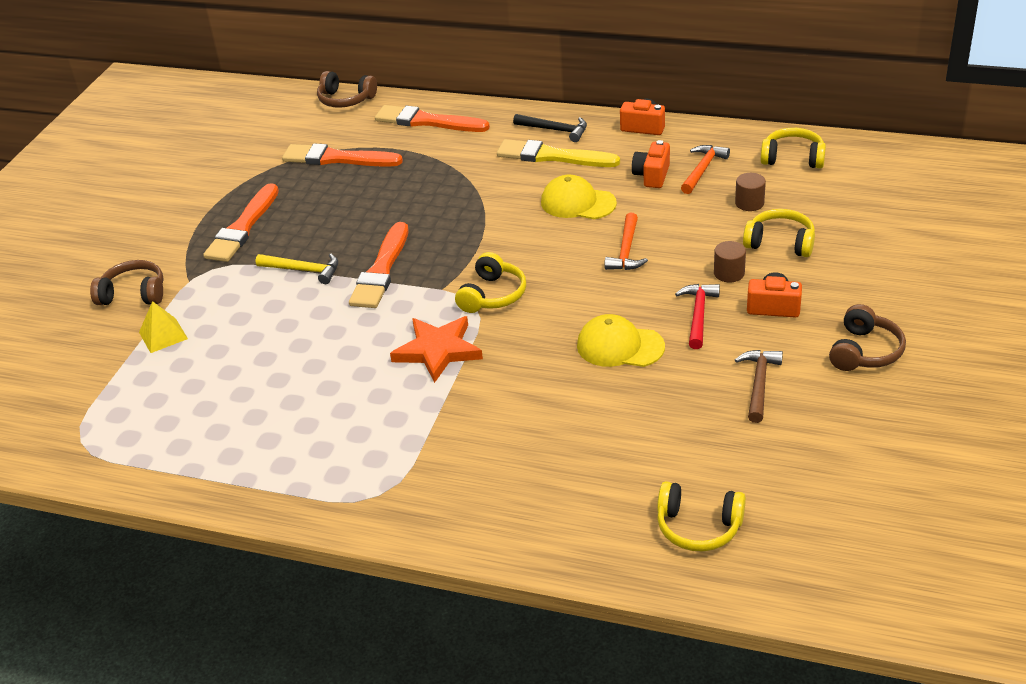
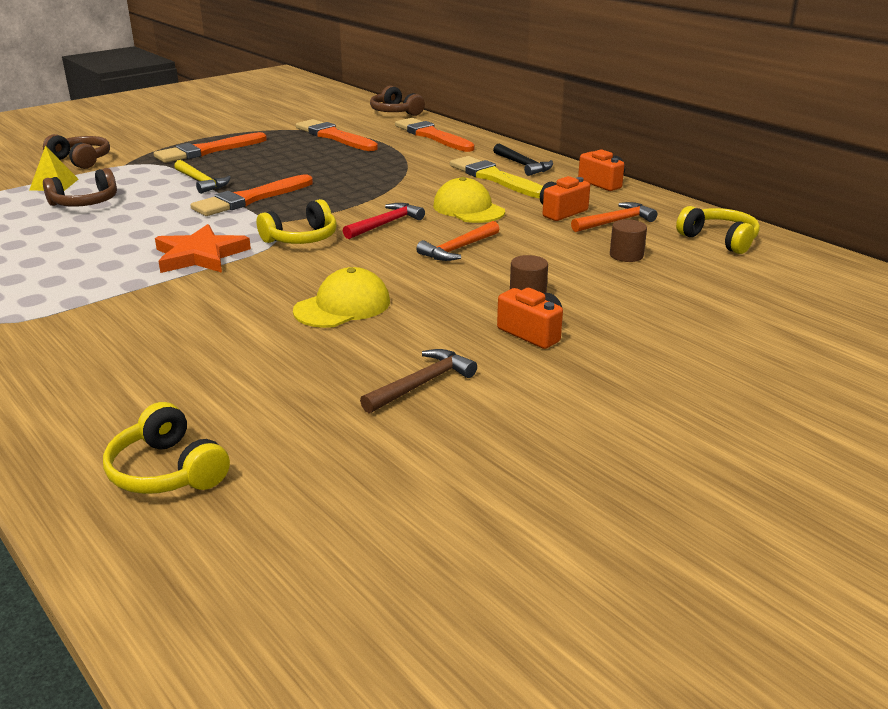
camera: 30 degrees right, 10 degrees down
yellow cap [577,314,665,367] -> yellow cap turned 90 degrees clockwise [293,267,390,328]
red hammer [675,284,720,349] -> red hammer moved to [343,203,425,239]
yellow headphones [743,209,815,257] -> none
brown headphones [829,304,906,371] -> brown headphones moved to [43,168,117,207]

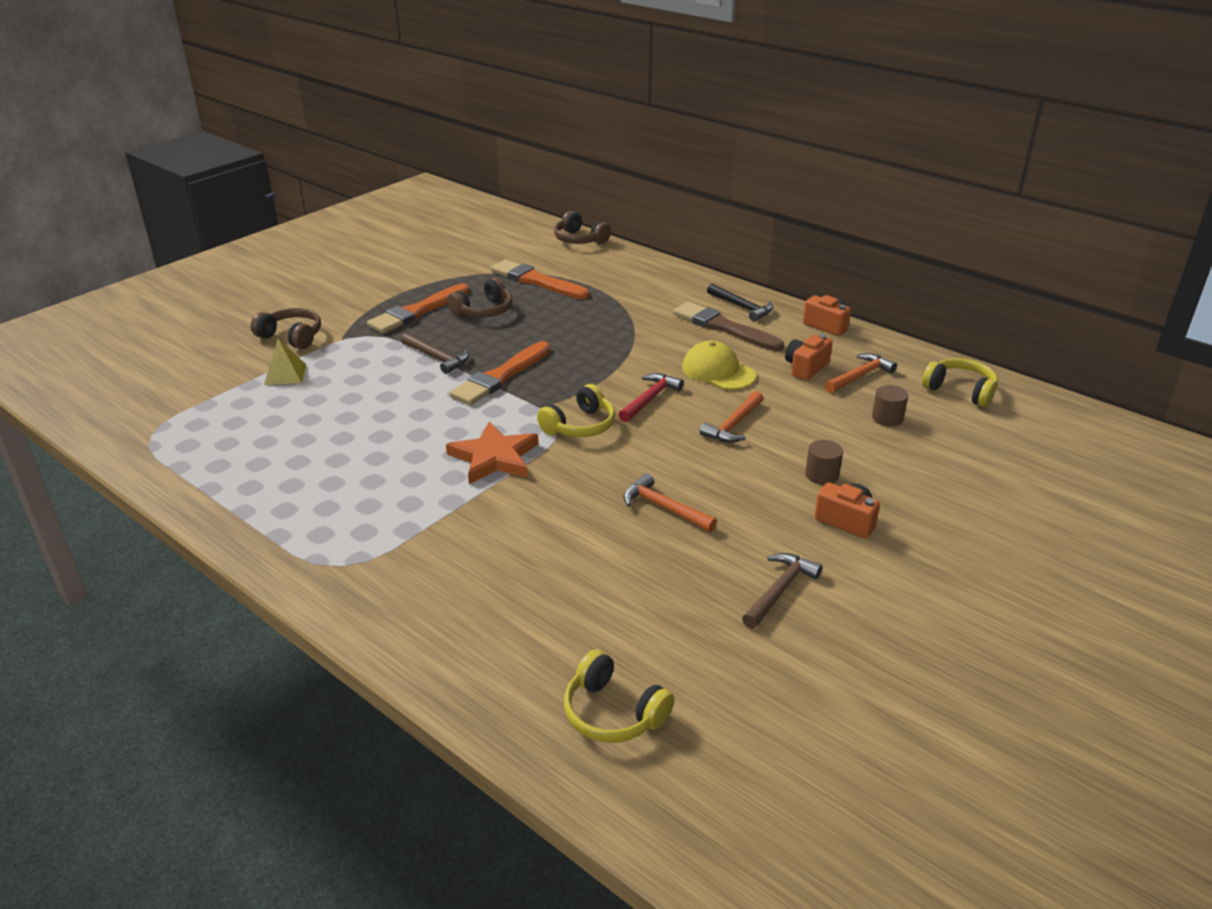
camera: 10 degrees left, 5 degrees up
brown headphones [43,168,117,207] -> brown headphones moved to [447,277,512,318]
yellow hammer [174,160,231,194] -> brown hammer [401,333,469,374]
yellow cap [293,267,390,328] -> orange hammer [624,473,717,532]
orange brush [395,118,475,152] -> none
yellow brush [450,156,543,198] -> brown brush [673,302,784,351]

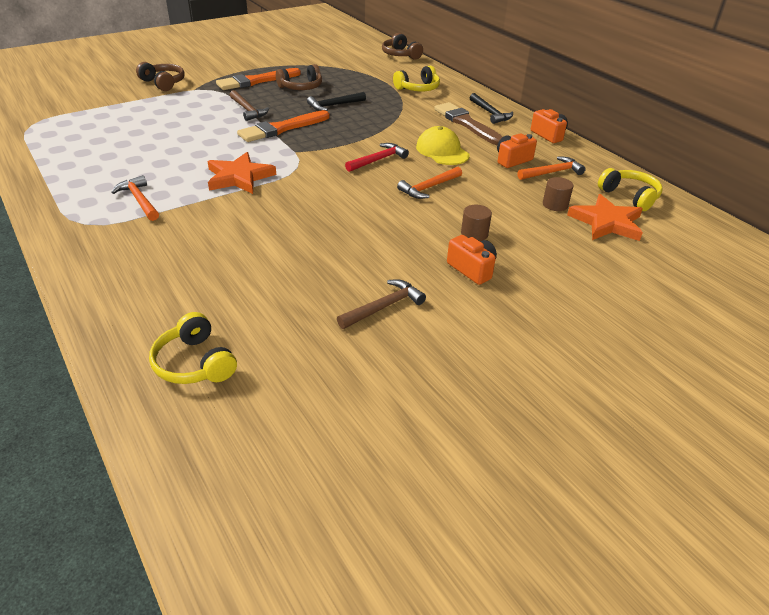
camera: 15 degrees right, 5 degrees up
yellow pyramid [264,339,306,385] -> none
orange brush [491,260,589,299] -> none
yellow headphones [537,384,615,437] -> yellow headphones moved to [393,65,440,91]
orange hammer [624,473,717,532] -> orange hammer moved to [111,175,159,221]
none -> black hammer [307,92,366,111]
none -> orange star [567,194,643,241]

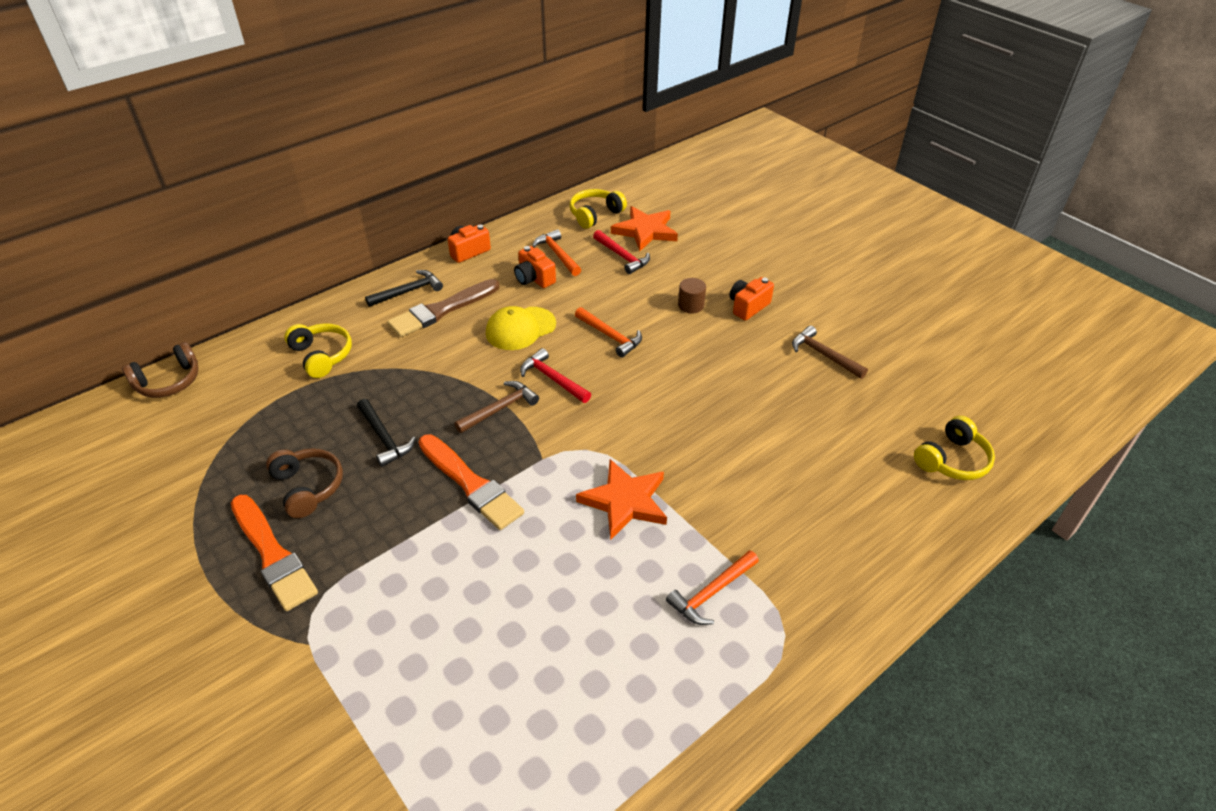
camera: 95 degrees left, 5 degrees up
brown headphones [136,62,185,91] -> none
brown hammer [230,90,269,121] -> brown hammer moved to [454,381,539,433]
brown cylinder [543,177,573,211] -> red hammer [593,230,650,274]

